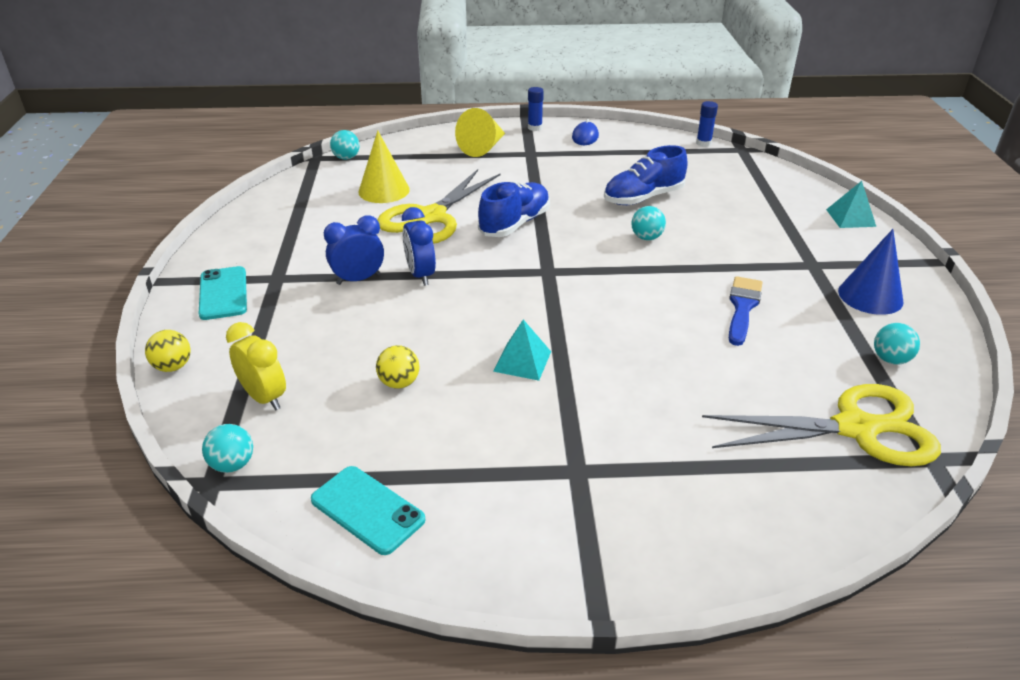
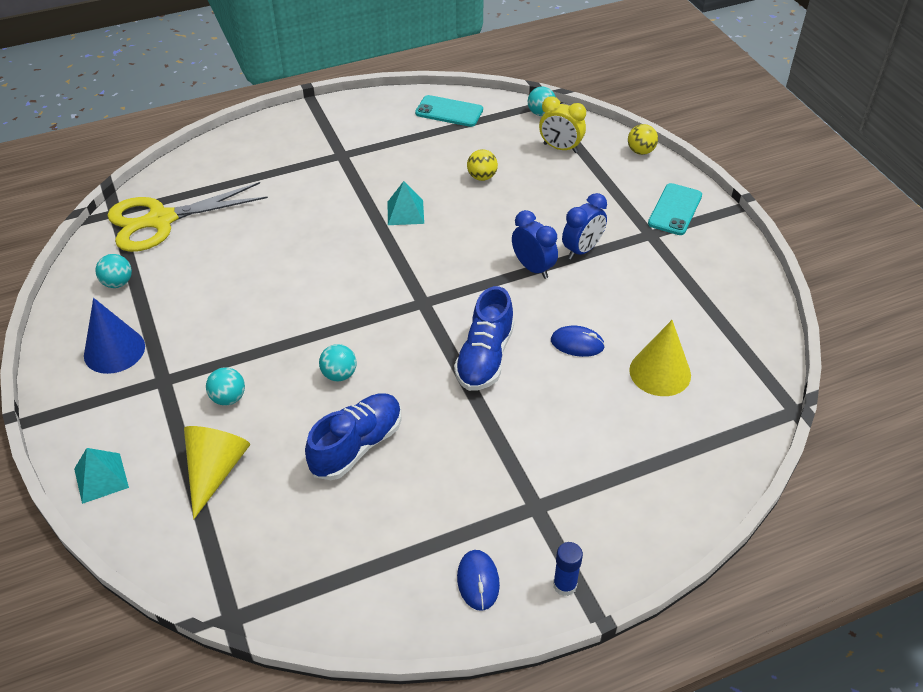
camera: 160 degrees right, 10 degrees up
turquoise phone [199,266,247,320] -> turquoise phone turned 60 degrees clockwise [648,183,702,235]
turquoise ball [330,130,360,160] -> turquoise ball moved to [206,367,245,406]
yellow scissors [377,169,500,244] -> blue mouse [551,326,605,357]
yellow cone [455,108,505,157] -> yellow cone moved to [184,426,250,519]
blue glue stick [696,101,718,147] -> none
blue brush [729,276,763,346] -> none

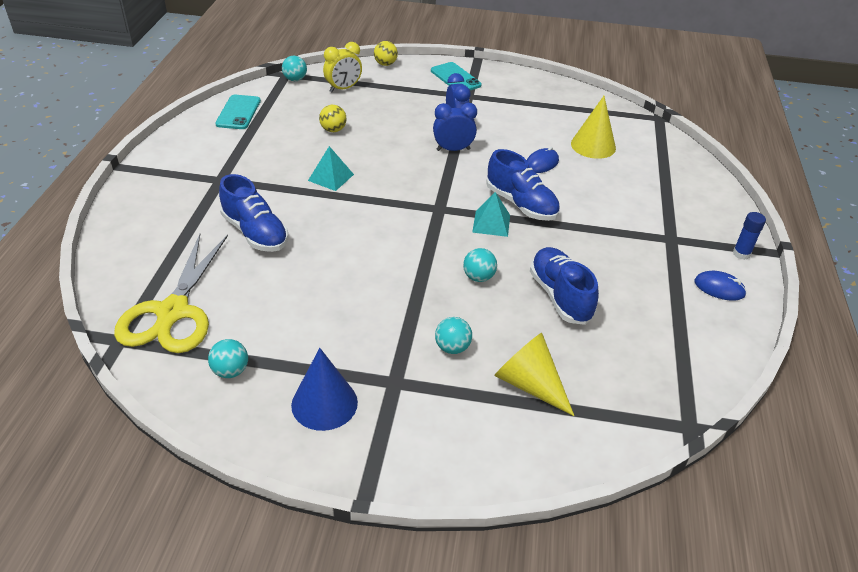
camera: 60 degrees left, 5 degrees down
turquoise pyramid [74,448,129,504] -> turquoise pyramid moved to [472,192,510,237]
turquoise phone [415,95,483,127] -> turquoise phone turned 45 degrees counterclockwise [215,95,261,129]
none -> blue shoe [219,174,288,252]

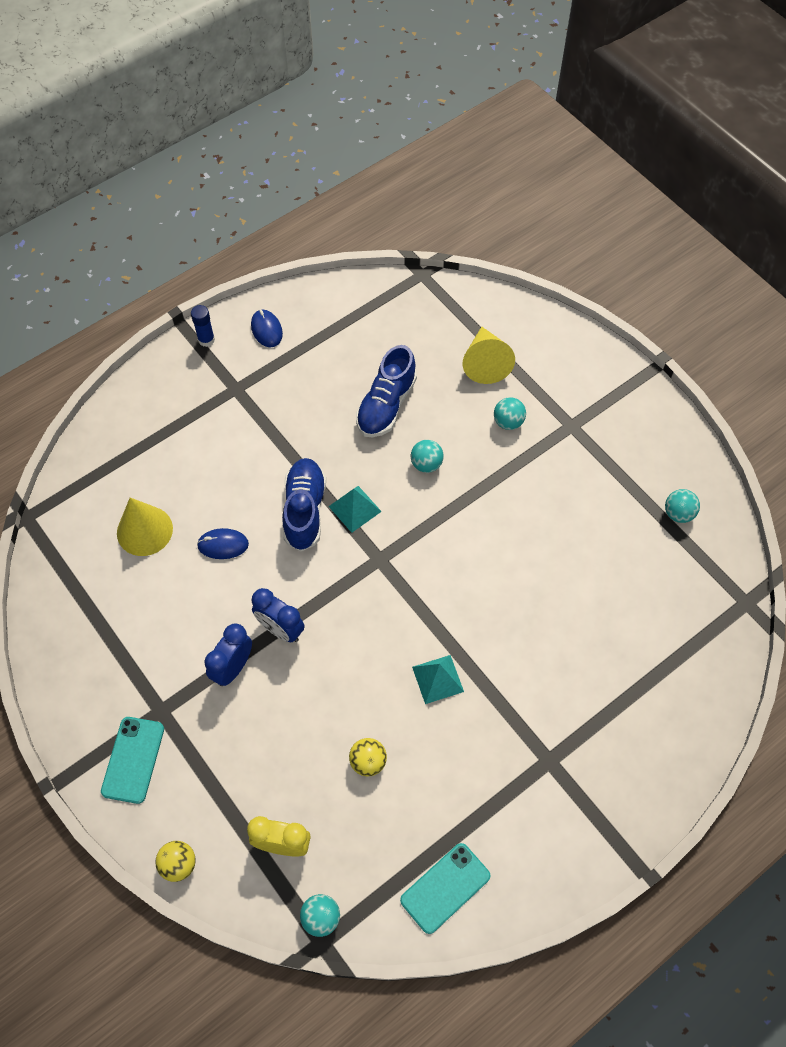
camera: 135 degrees left, 20 degrees up
yellow scissors [114,234,228,353] -> none
blue shoe [219,174,288,252] -> none
blue cone [291,348,358,431] -> none

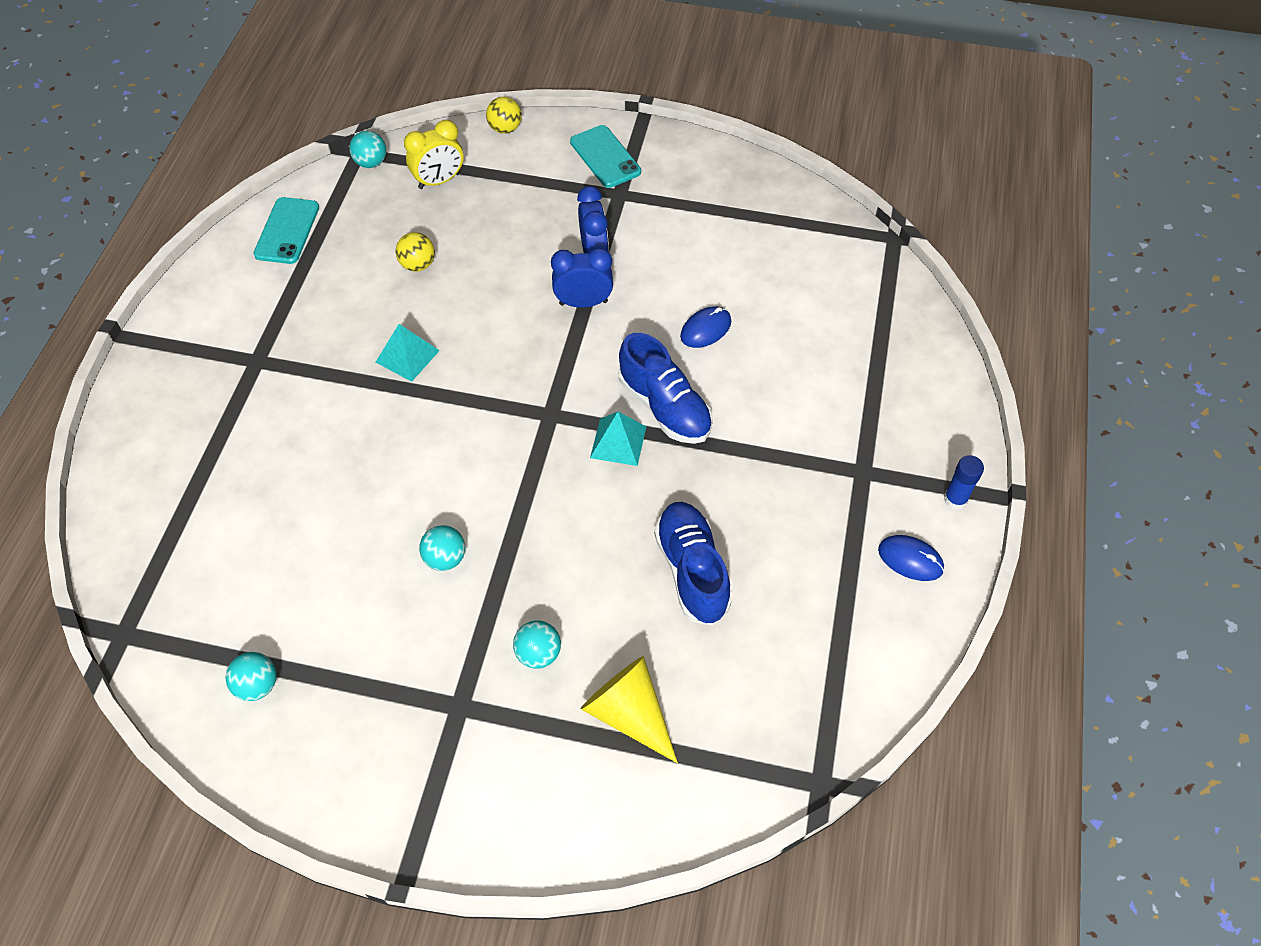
camera: 140 degrees right, 5 degrees down
yellow cone [117,498,173,556] -> none
turquoise ball [411,440,444,473] -> turquoise ball moved to [419,525,465,571]

